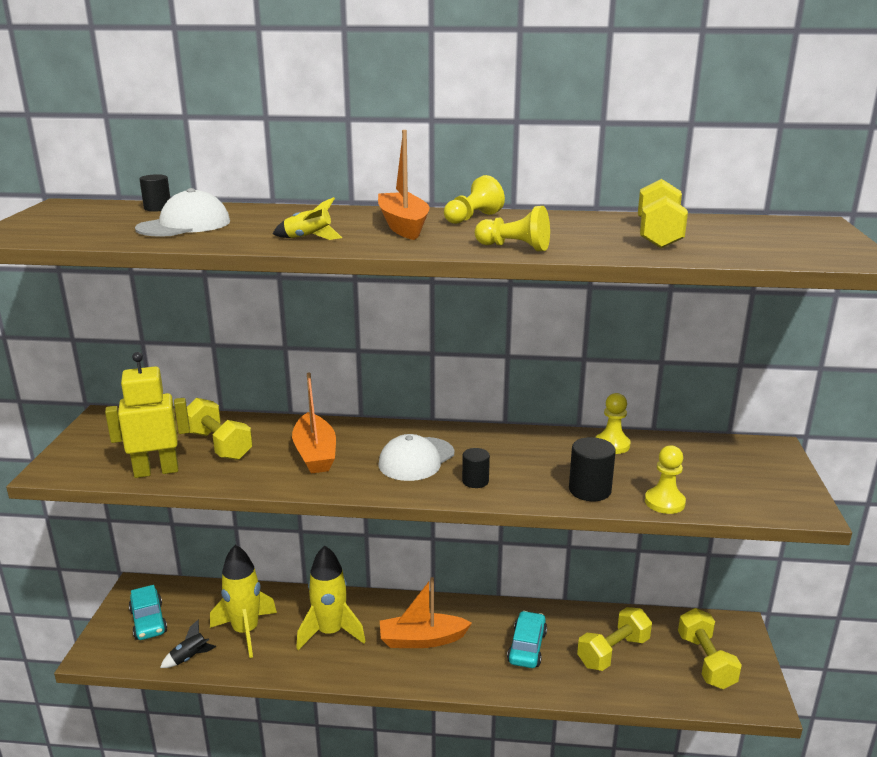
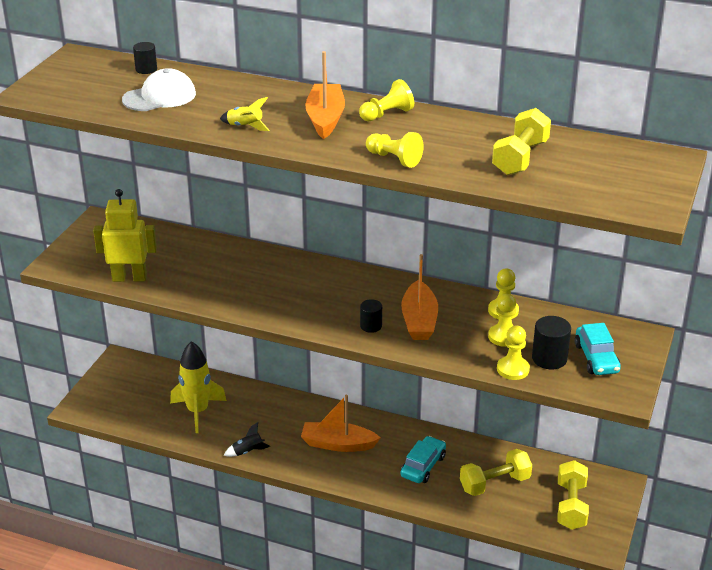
camera: 15 degrees right, 10 degrees up
turquoise car [129,585,167,640] -> turquoise car moved to [575,323,621,375]
black rocket [160,620,216,668] -> black rocket moved to [224,422,270,457]
yellow dumbbell [187,398,253,460] -> none
orange boat [292,372,336,474] -> orange boat moved to [401,254,438,340]
yellow rocket [296,545,366,650] -> none
white cap [378,434,454,481] -> none
black cylinder [569,437,616,501] -> black cylinder moved to [532,316,571,369]
none -> yellow pawn [488,294,516,347]

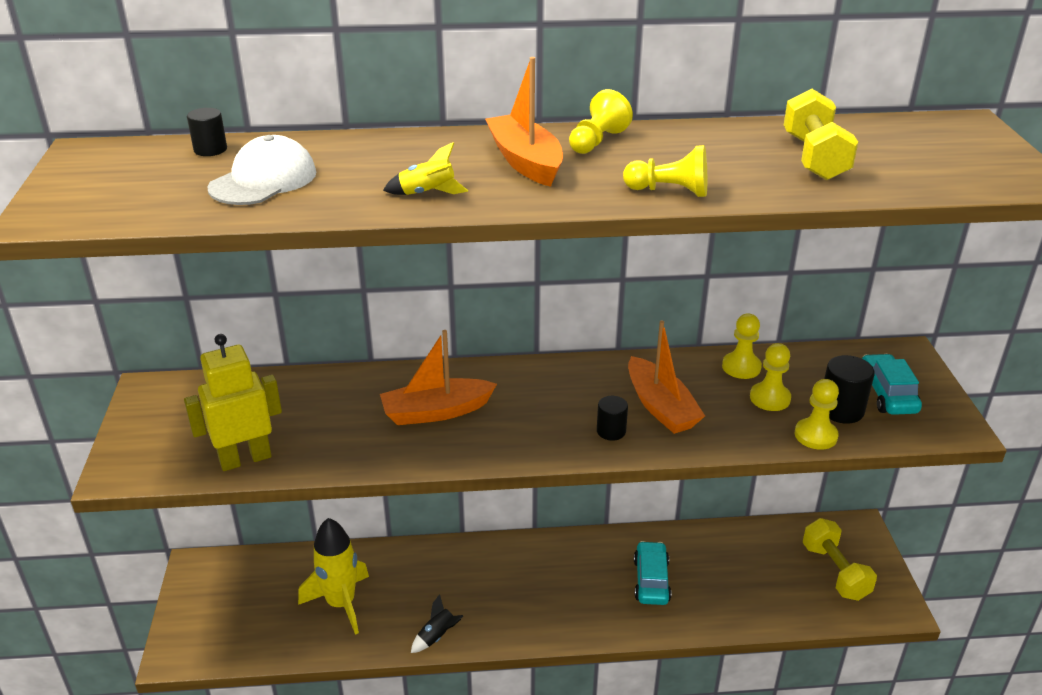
camera: 25 degrees left, 0 degrees up
orange boat [301,395,381,452] -> orange boat moved to [380,330,497,425]
yellow dumbbell [460,449,532,496] -> none
turquoise car [575,323,621,375] -> turquoise car turned 150 degrees counterclockwise [862,354,922,415]

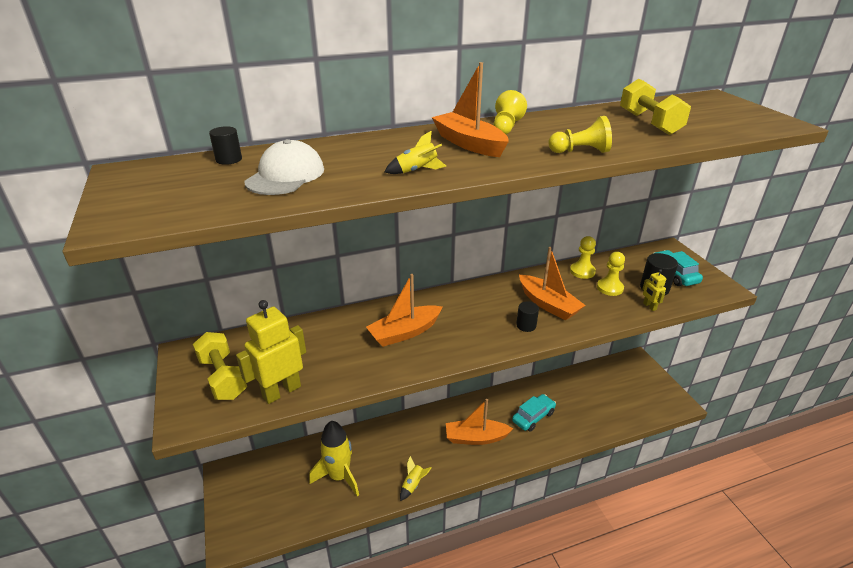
camera: 15 degrees left, 0 degrees up
black rocket [411,594,463,653] -> yellow rocket [400,456,431,501]
turquoise car [634,541,671,605] -> turquoise car turned 60 degrees clockwise [512,394,556,432]
yellow pawn [795,379,839,450] -> yellow robot [642,269,666,311]
yellow dumbbell [803,518,877,601] -> yellow dumbbell moved to [193,332,247,400]
none -> orange boat [446,399,513,445]

